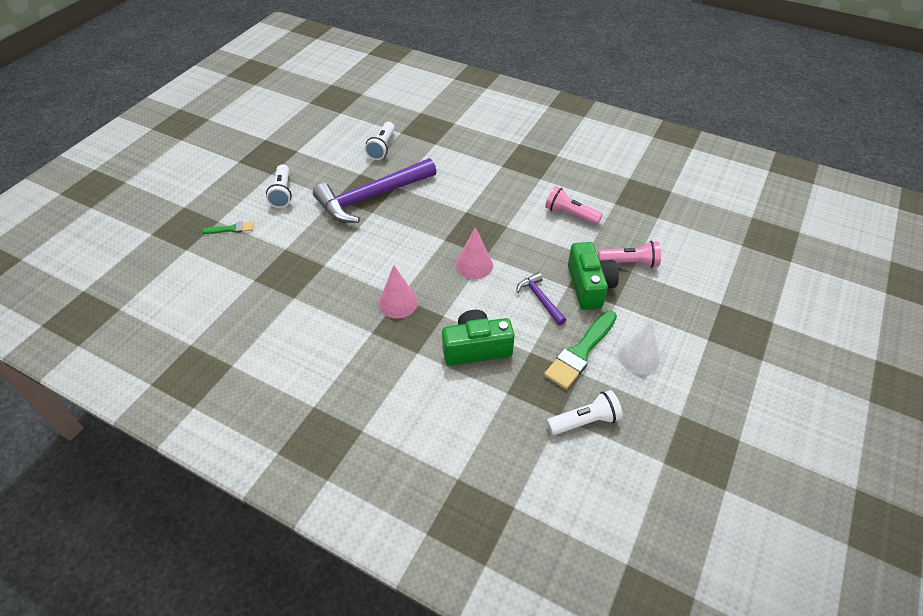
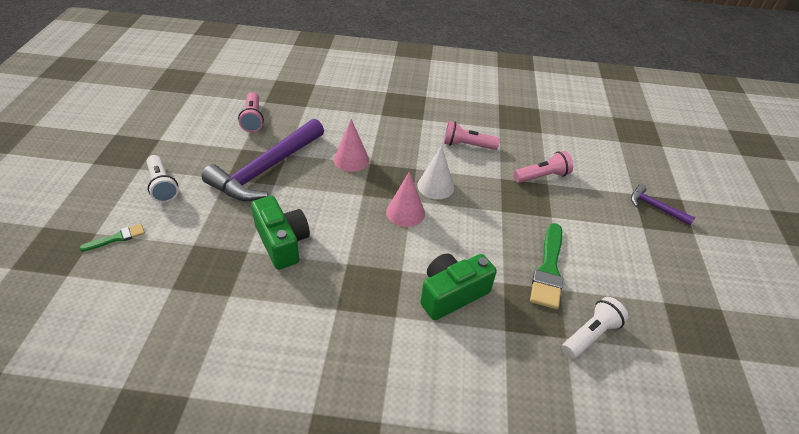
camera: 25 degrees left, 5 degrees down
white flashlight [365,122,395,160] -> pink flashlight [238,92,264,132]
pink cone [379,265,418,319] -> pink cone moved to [334,119,369,172]
purple hammer [516,272,566,325] -> purple hammer moved to [631,184,695,225]
green camera [568,242,619,310] -> green camera moved to [251,196,310,270]
white cone [617,320,660,374] -> white cone moved to [417,145,454,199]

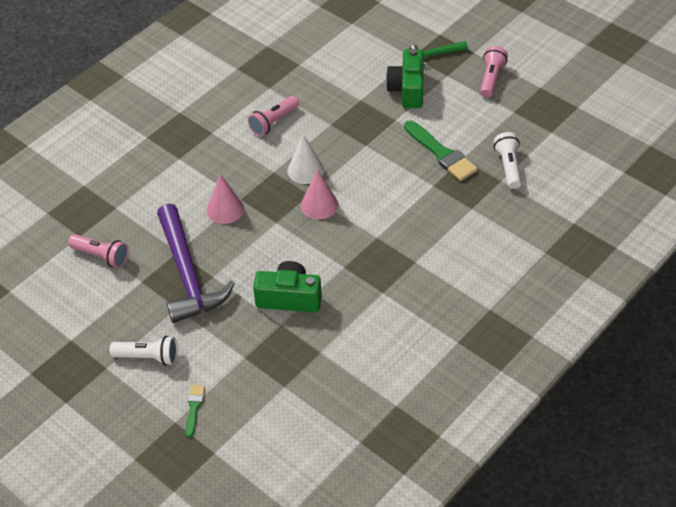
camera: 50 degrees left, 5 degrees up
green camera [420,253,497,320] -> green camera moved to [386,49,424,108]
pink flashlight [514,151,573,183] -> pink flashlight moved to [480,46,508,98]
purple hammer [631,184,695,225] -> green hammer [410,41,468,65]

